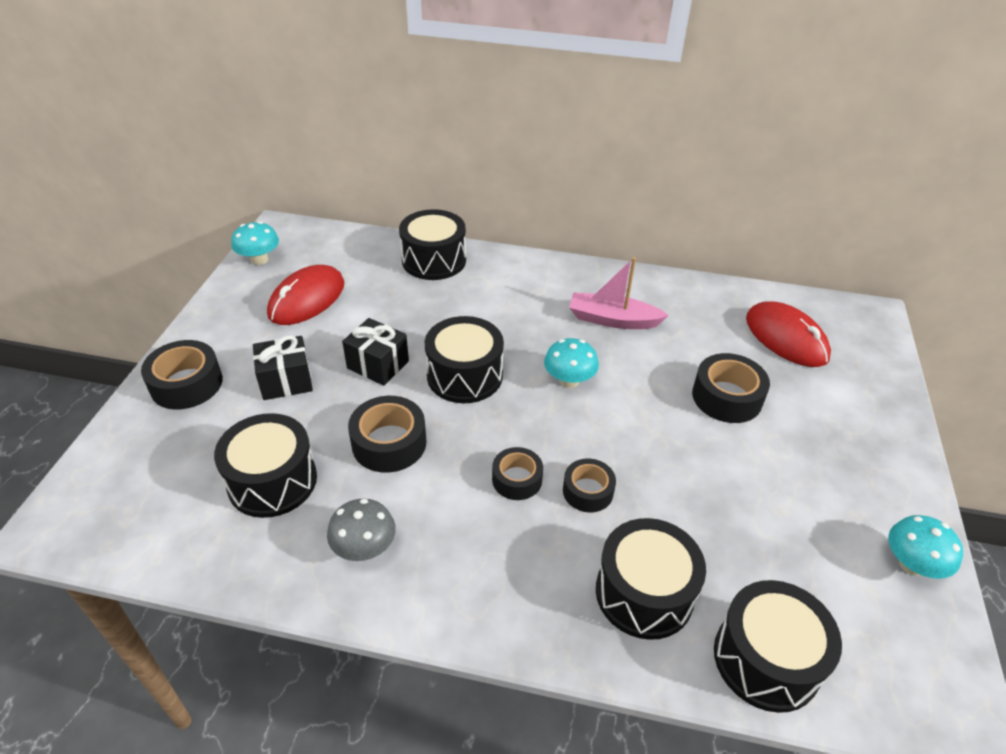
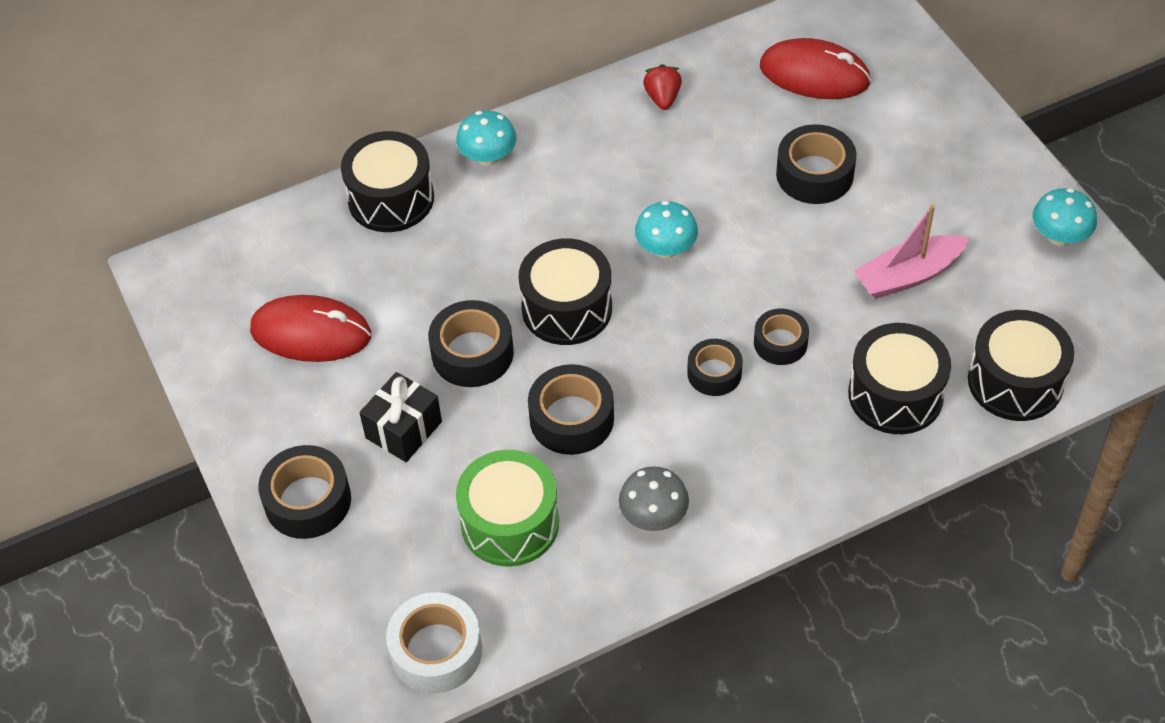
camera: 35 degrees left, 10 degrees up
black drum [214,413,317,518] -> green drum [456,450,559,566]
turquoise mushroom [231,221,279,265] -> turquoise mushroom moved to [456,110,516,166]
red mouse [267,265,344,325] -> red mouse turned 75 degrees counterclockwise [250,295,371,362]
black gift [342,318,409,386] -> black tape [428,300,514,387]
pink boat [569,257,669,329] -> pink boat moved to [854,205,970,298]
none -> white tape [386,592,482,693]
none -> red strawberry [643,64,682,110]

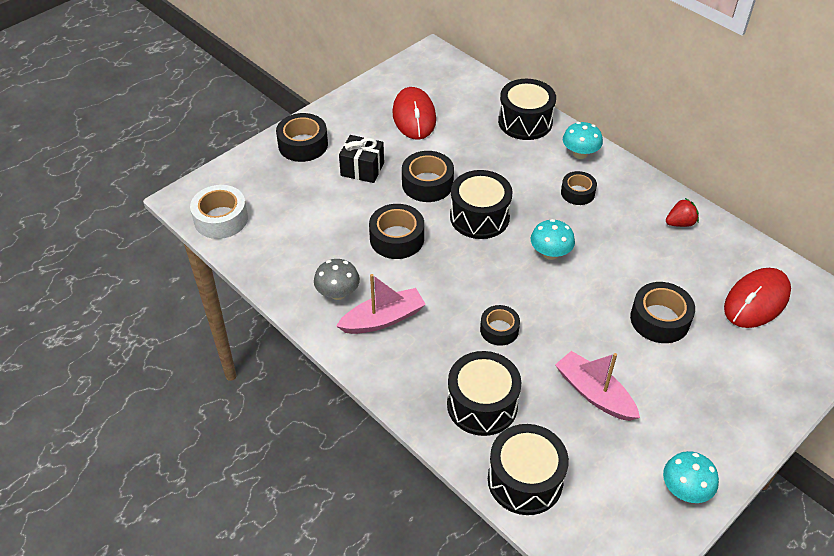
camera: 70 degrees right, 5 degrees down
green drum [456,450,559,566] -> none
black tape [687,339,743,396] -> black tape moved to [561,171,597,205]
red mouse [760,38,871,99] -> red mouse turned 45 degrees clockwise [724,268,791,328]
none -> pink boat [336,274,426,334]

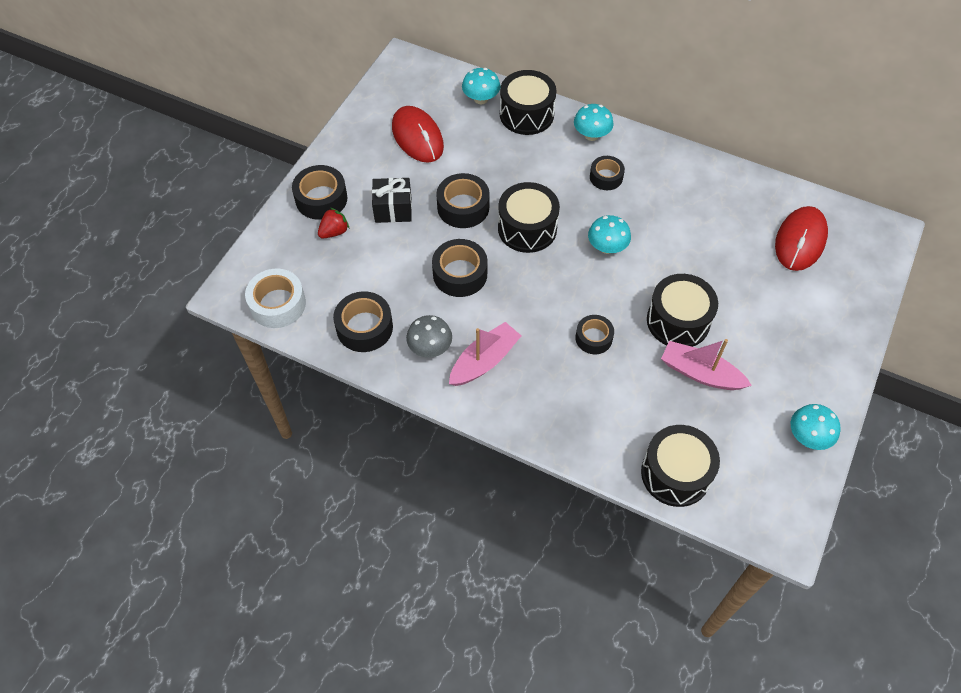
camera: 20 degrees left, 10 degrees up
black drum [447,351,521,436] -> black drum moved to [647,274,718,347]
black tape [630,282,695,343] -> black tape moved to [333,291,393,352]
red strawberry [666,198,699,227] -> red strawberry moved to [318,208,349,238]
none -> turquoise mushroom [462,68,500,104]

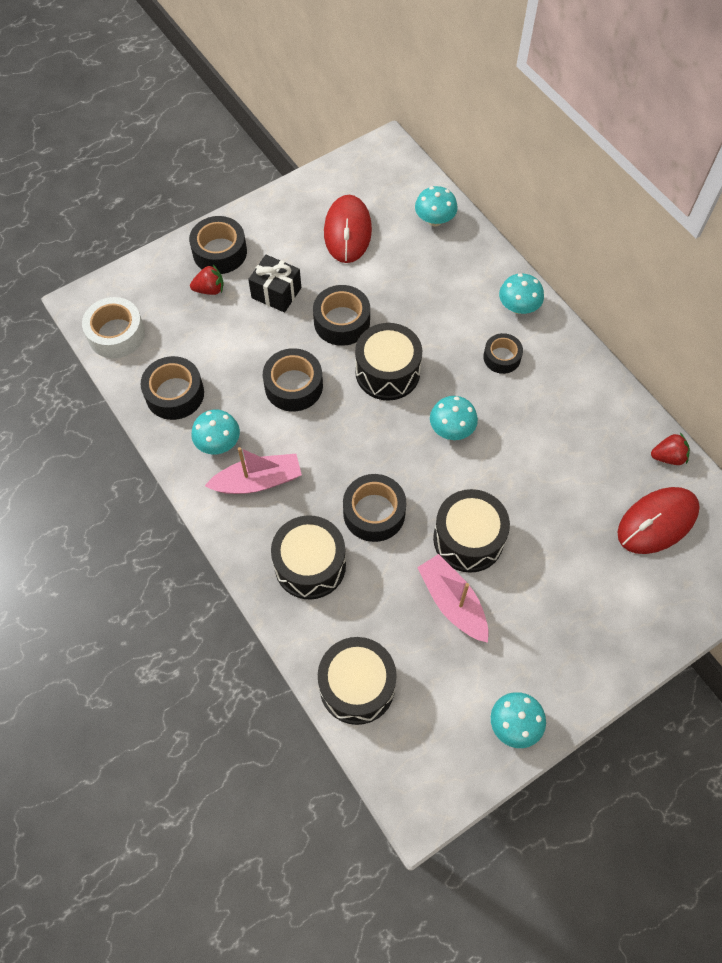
camera: 30 degrees right, 5 degrees up
grey mushroom [406,315,452,357] -> turquoise mushroom [191,410,240,454]
black drum [500,70,557,135] -> black drum moved to [271,515,346,599]
black tape [575,315,614,354] -> black tape [343,474,406,542], size x1.54
none -> red strawberry [651,433,690,465]

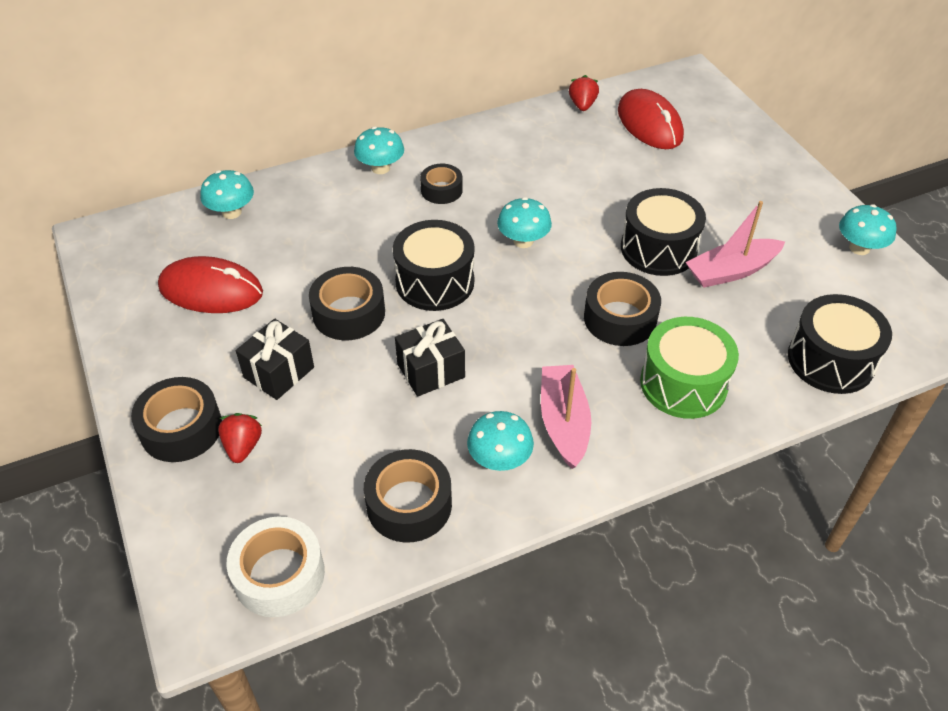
camera: 80 degrees left, 15 degrees down
black tape [263,348,323,412] -> black gift [395,319,465,397]
black drum [271,515,346,599] -> green drum [640,317,739,419]

